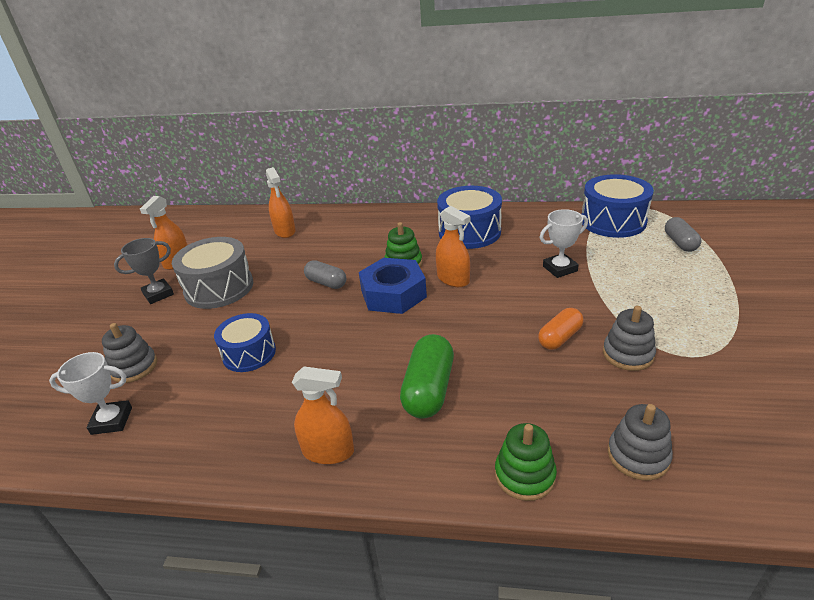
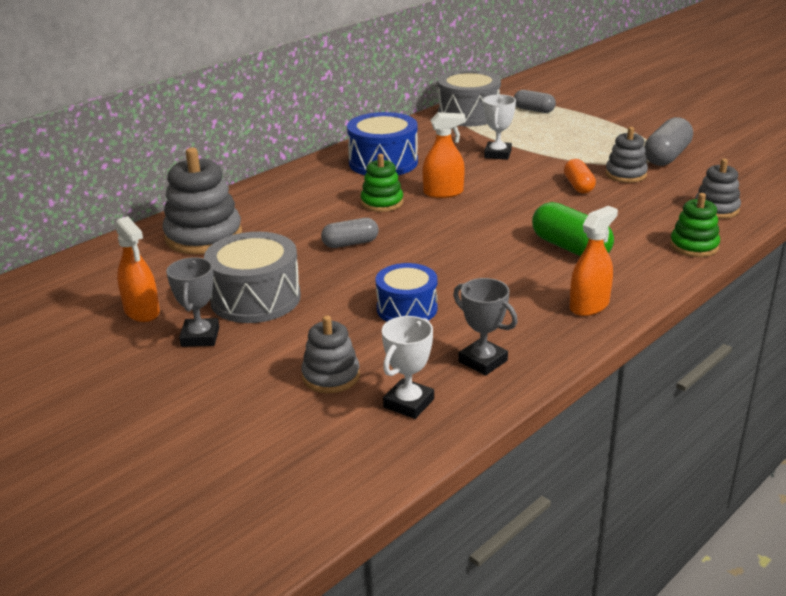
camera: 55 degrees left, 5 degrees down
orange spray bottle [266,167,296,238] -> grey stacking toy [163,148,242,254]
blue nut [359,258,427,314] -> none
blue drum [581,174,654,238] -> grey drum [438,70,501,126]
none -> grey trophy [453,278,518,376]
none -> grey capsule [644,117,693,166]

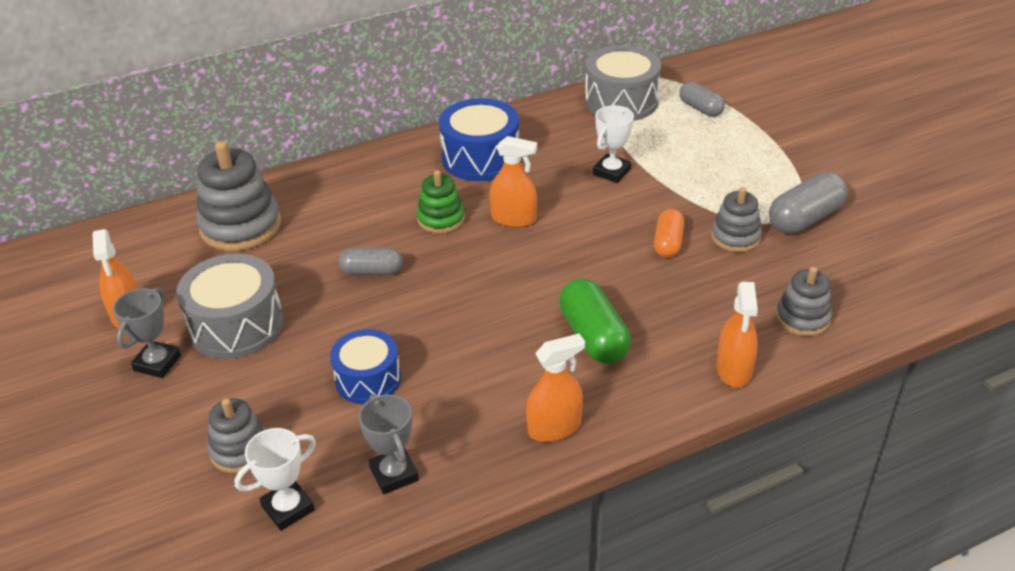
camera: 20 degrees right, 10 degrees up
green stacking toy [670,193,720,257] -> orange spray bottle [716,282,758,388]

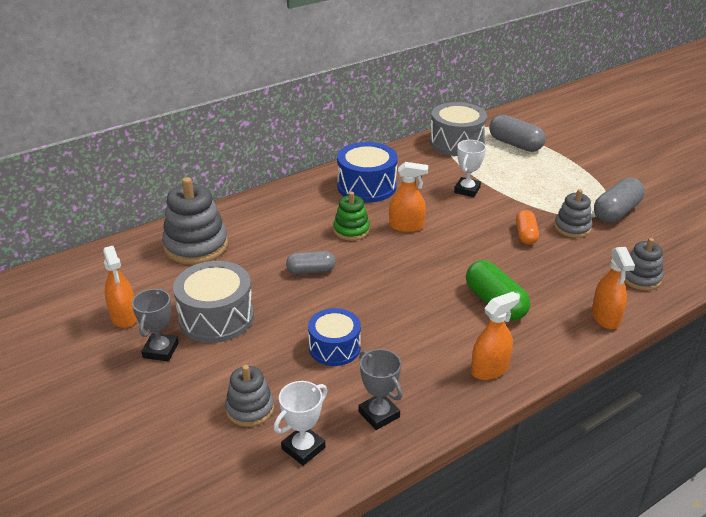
camera: 10 degrees left, 5 degrees down
grey capsule [680,82,725,117] -> grey capsule [489,114,546,152], size x1.56

